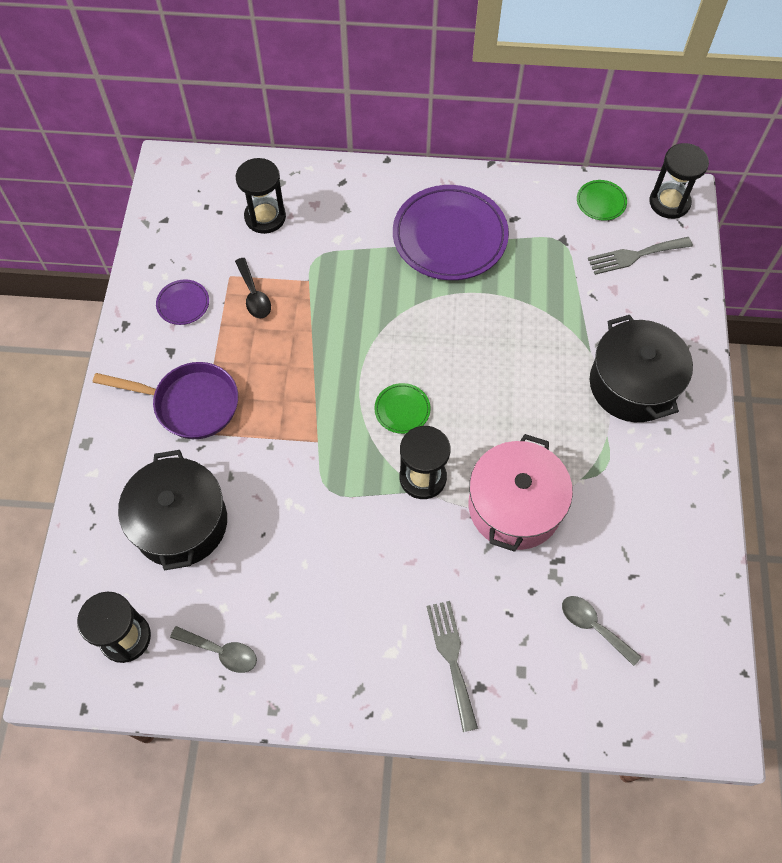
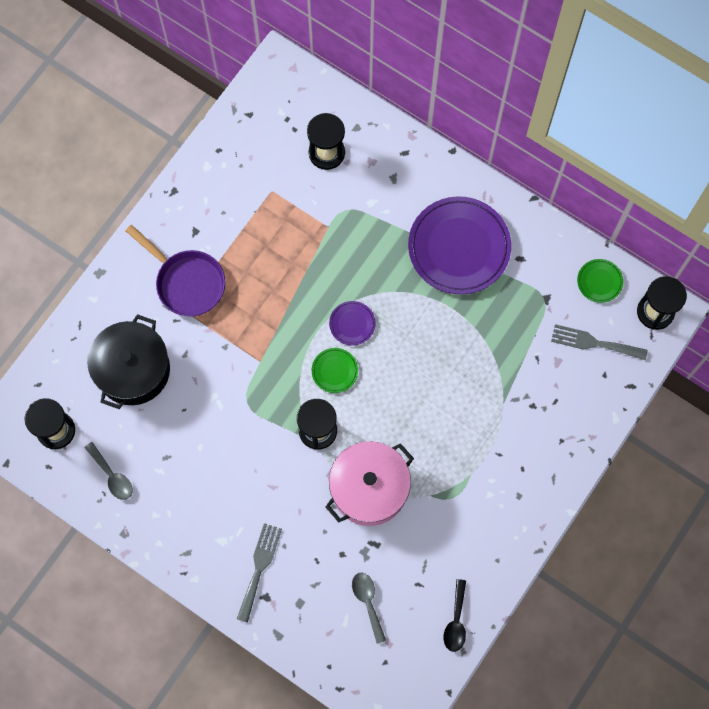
camera: 30 degrees right, 10 degrees up
purple plate [156,279,209,325] -> purple plate moved to [329,301,376,346]
black spoon [235,258,271,318] -> black spoon moved to [444,579,466,652]
black pot [590,315,693,422] -> none

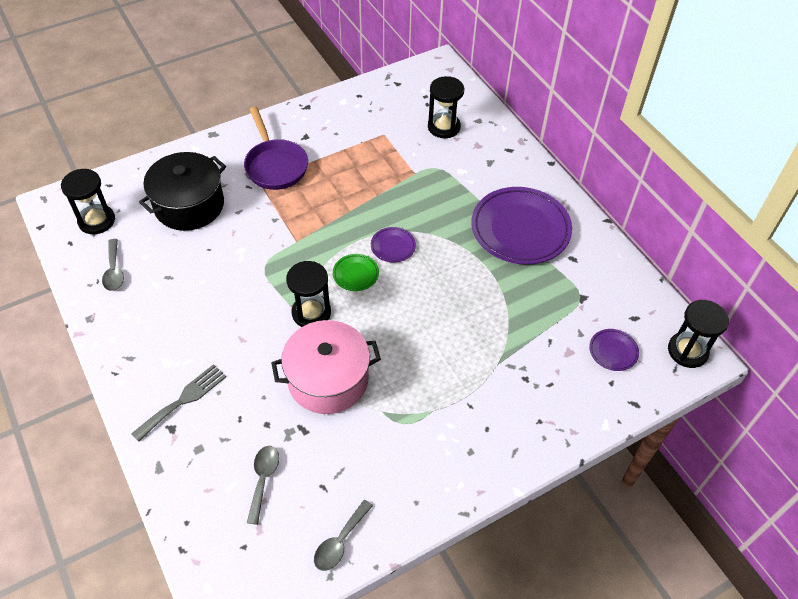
camera: 25 degrees right, 20 degrees down
black spoon [444,579,466,652] -> grey spoon [314,500,373,571]
grey fork [551,324,648,360] -> purple plate [589,329,639,371]
green plate [577,259,623,303] -> none

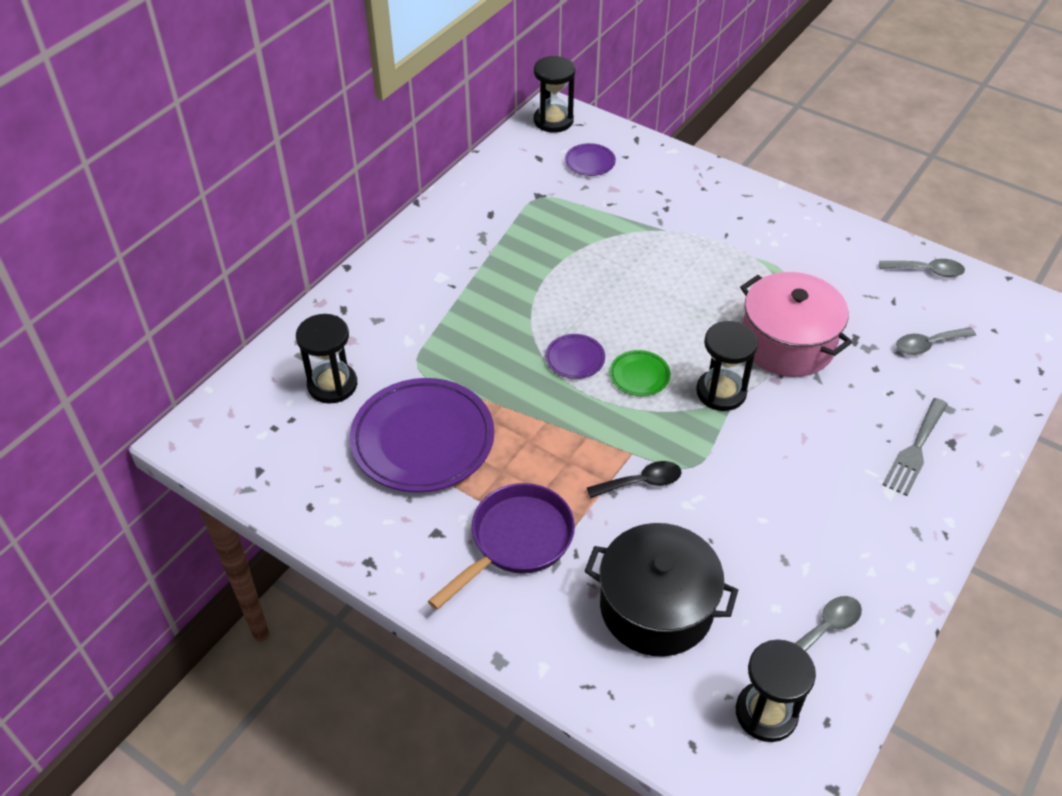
camera: 115 degrees left, 5 degrees down
grey fork [131,364,226,442] -> grey fork turned 75 degrees counterclockwise [883,398,948,496]
purple plate [471,187,572,265] -> purple plate moved to [350,378,494,492]
none -> black spoon [587,461,682,498]

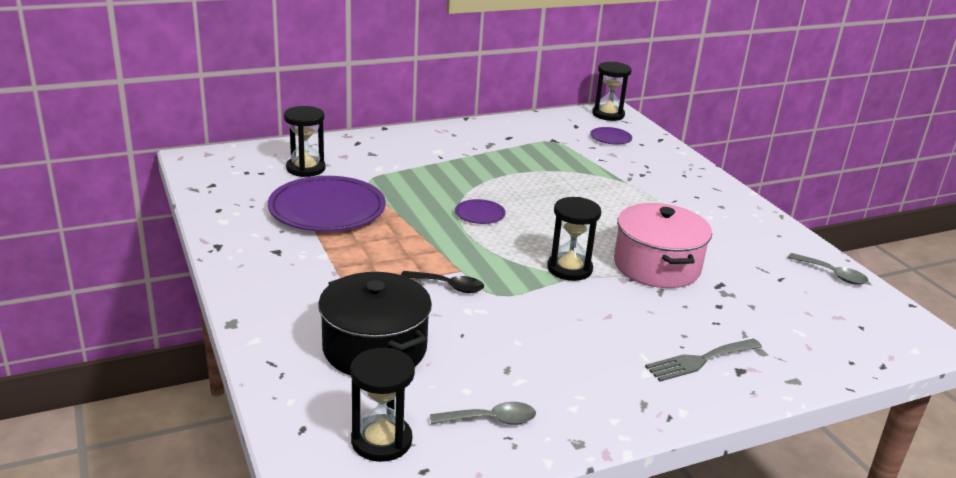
camera: 30 degrees right, 20 degrees down
purple pan [428,483,575,610] -> none
green plate [610,350,671,396] -> none
grey spoon [896,327,976,355] -> none

